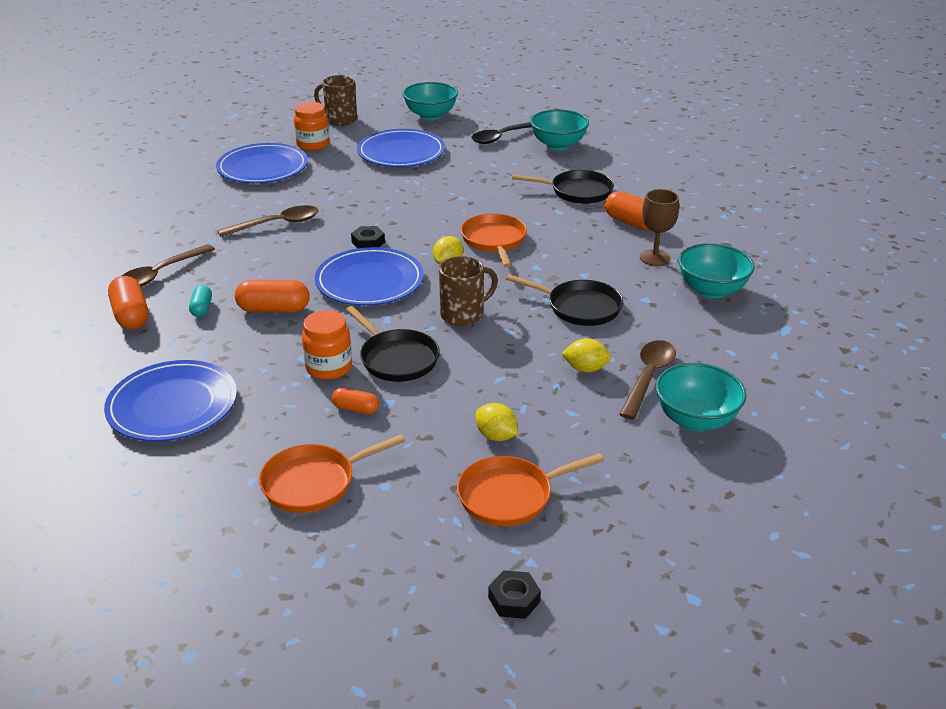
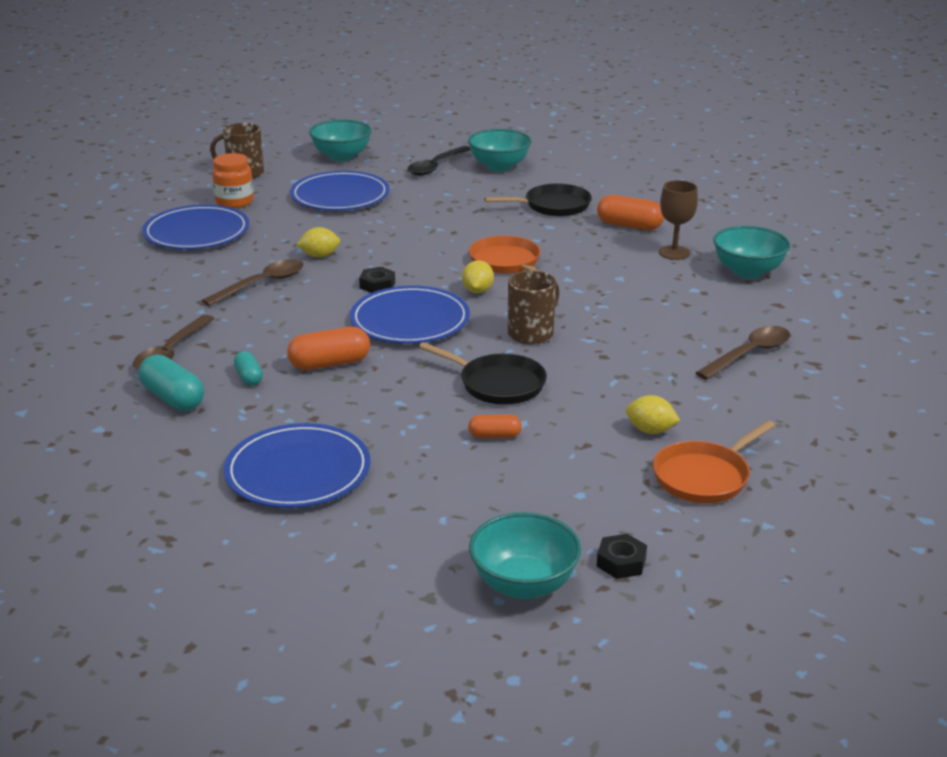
camera: 20 degrees left, 5 degrees down
orange capsule [108,276,148,329] -> turquoise capsule [138,355,204,411]
orange pan [259,434,405,513] -> none
orange jar [302,310,352,380] -> none
black nut [488,570,541,619] -> black nut moved to [597,534,647,579]
black pan [506,274,623,326] -> none
yellow lemon [561,338,611,373] -> yellow lemon moved to [296,227,340,258]
brown spoon [619,340,676,420] -> brown spoon turned 45 degrees clockwise [695,326,790,380]
turquoise bowl [655,363,747,431] -> turquoise bowl moved to [469,512,581,599]

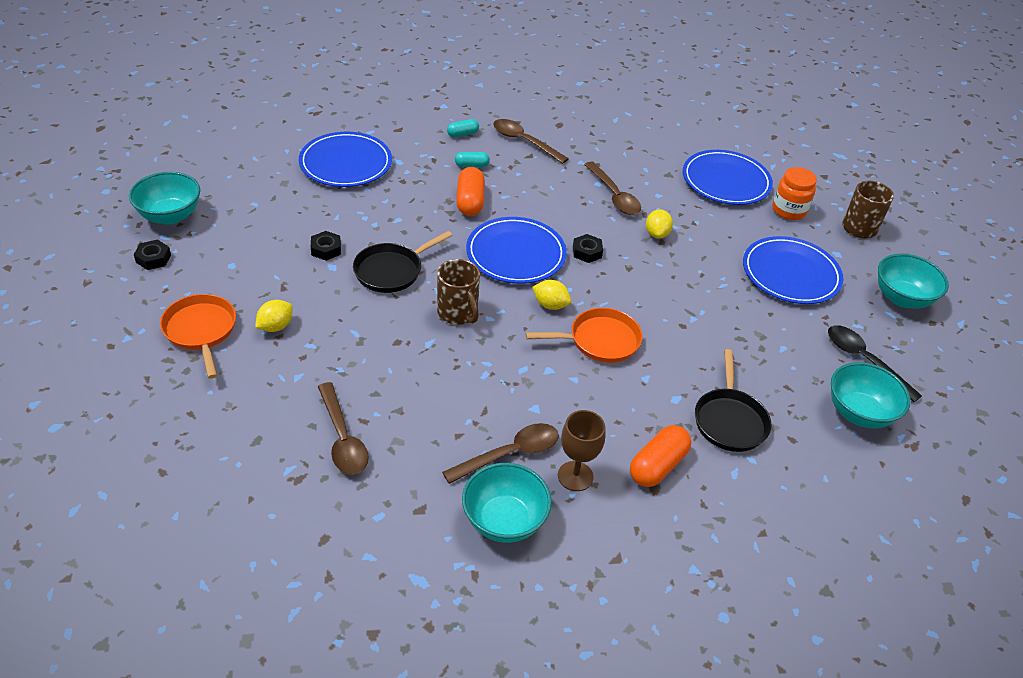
camera: 105 degrees right, 15 degrees up
turquoise capsule [138,355,204,411] -> turquoise capsule [447,119,479,137], size x0.59
orange capsule [468,415,522,438] -> black nut [311,231,341,261]
none -> brown spoon [442,423,559,484]

